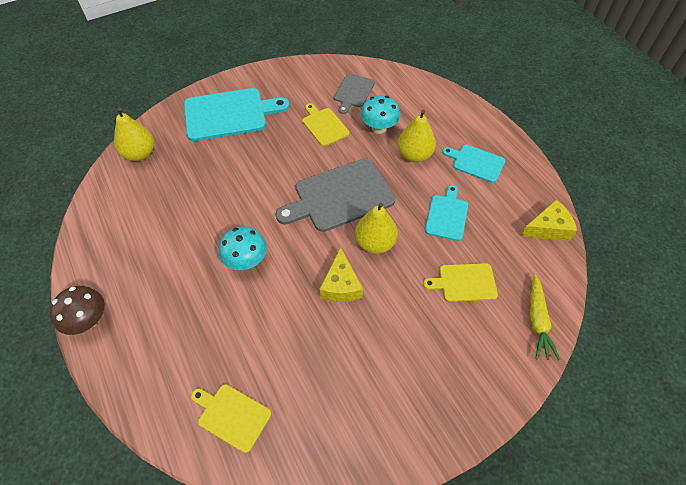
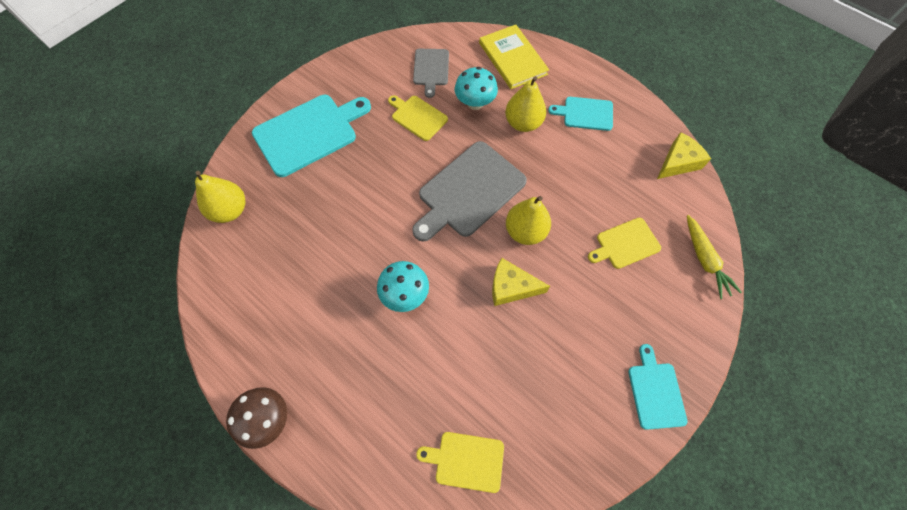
camera: 20 degrees left, 10 degrees up
yellow cheese [319,247,363,302] -> yellow cheese turned 120 degrees clockwise [492,258,550,306]
turquoise cutting board [425,185,468,241] -> turquoise cutting board moved to [628,344,688,430]
none -> yellow book [479,24,549,89]

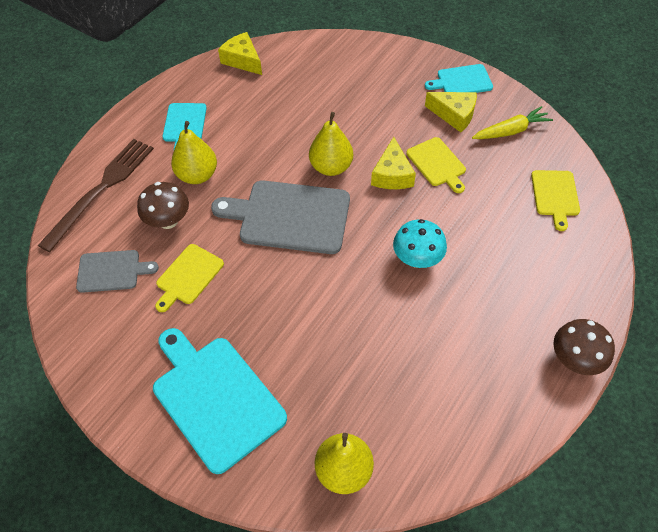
camera: 95 degrees left, 10 degrees down
grey cutting board [412,141,527,242] -> grey cutting board turned 150 degrees clockwise [211,180,350,254]
turquoise mushroom [455,67,498,110] -> brown mushroom [137,182,189,229]
yellow book [479,24,549,89] -> brown fork [38,139,154,252]
yellow cutting board [588,218,661,269] -> yellow cutting board moved to [406,137,466,193]
yellow carrot [687,215,742,299] -> yellow carrot moved to [472,106,553,139]
none -> yellow cheese [425,92,477,132]

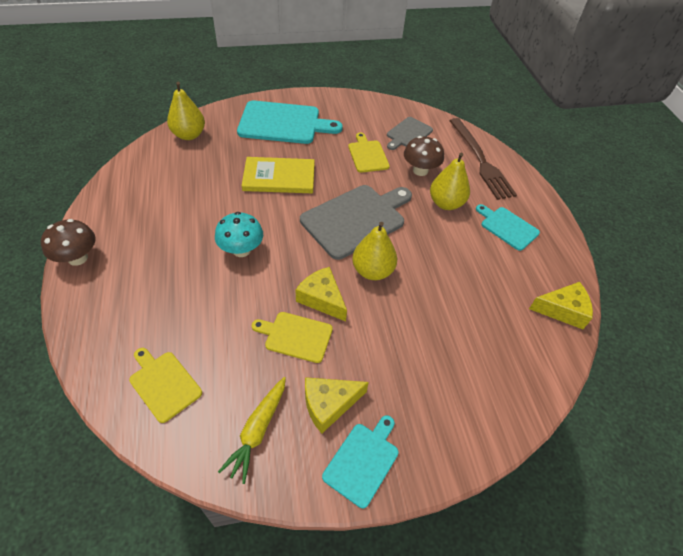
camera: 130 degrees right, 5 degrees down
none -> yellow book [242,157,315,193]

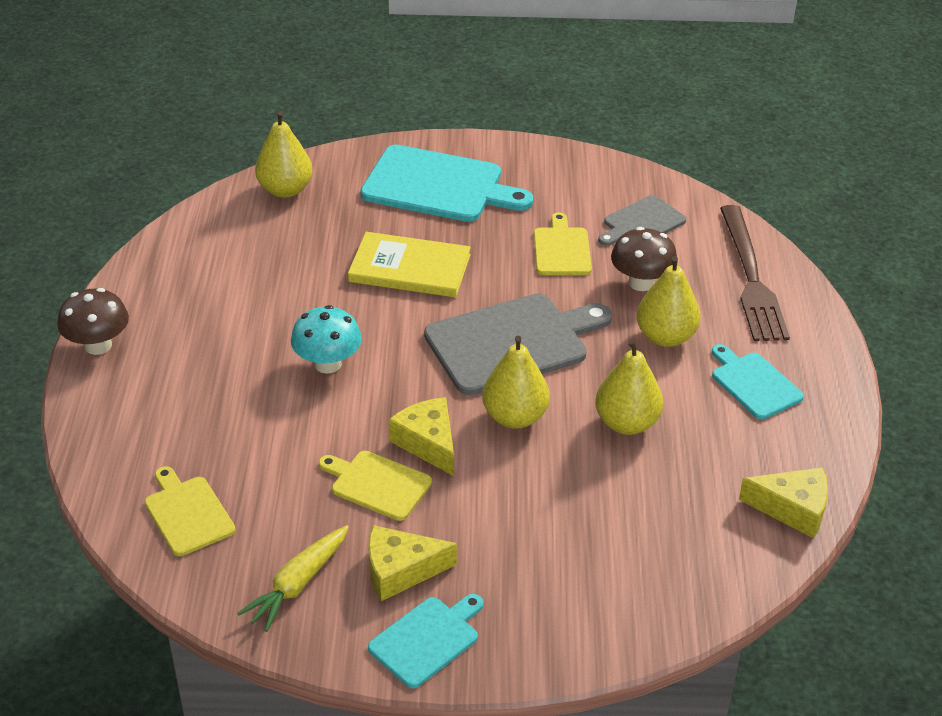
camera: 15 degrees right, 10 degrees down
none -> yellow pear [595,340,663,435]

